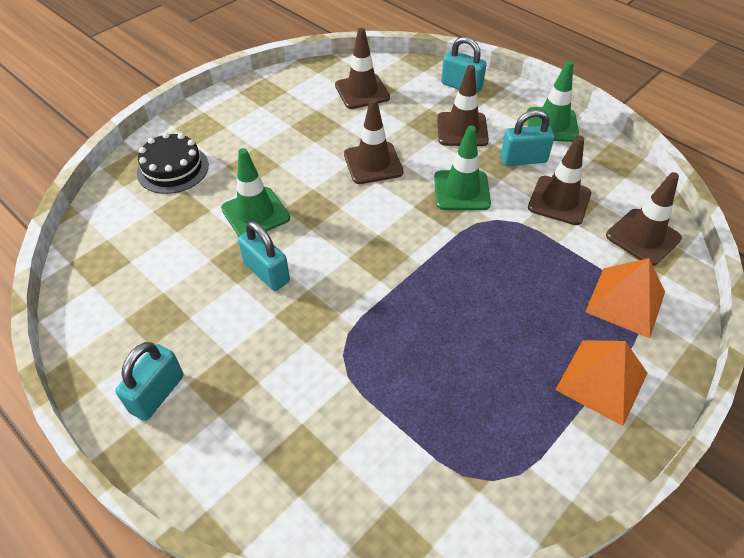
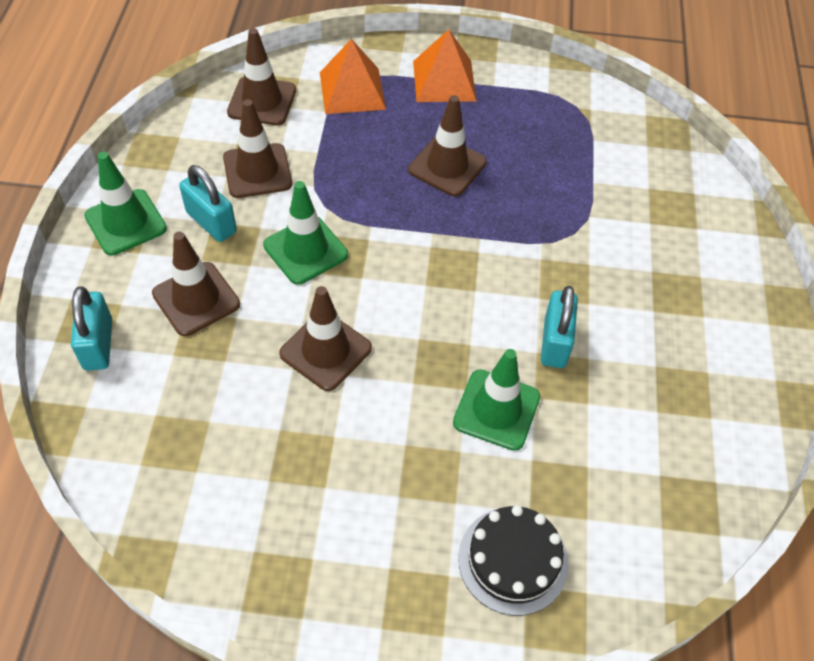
camera: 130 degrees left, 5 degrees up
turquoise padlock [115,342,184,421] -> none
brown traffic cone [335,28,390,109] -> brown traffic cone moved to [408,95,487,196]

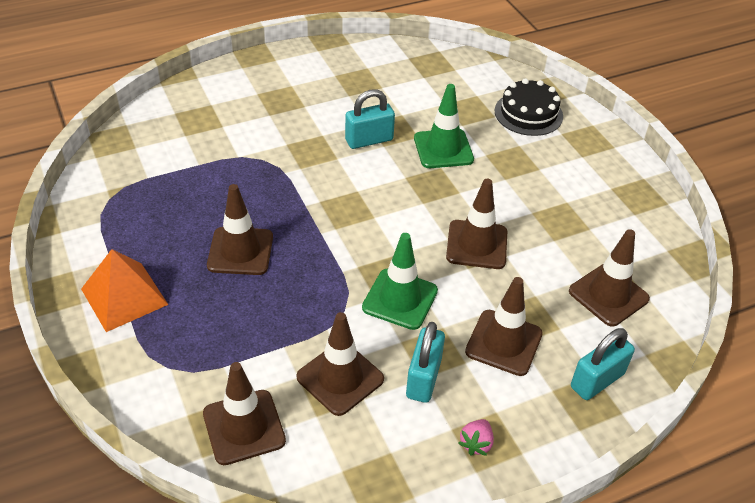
camera: 120 degrees left, 10 degrees down
green traffic cone [84,152,167,255] -> pink strawberry [459,419,494,456]
orange pyramid [320,39,386,114] -> none
none -> brown traffic cone [569,229,650,327]

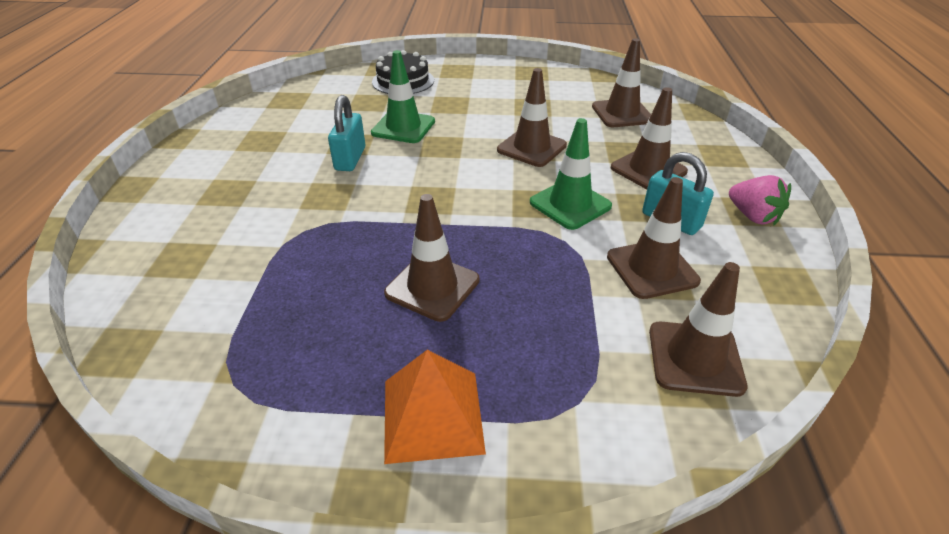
camera: 60 degrees left, 5 degrees down
pink strawberry [459,419,494,456] -> pink strawberry [729,175,791,226], size x1.56
turquoise padlock [571,328,635,400] -> none

